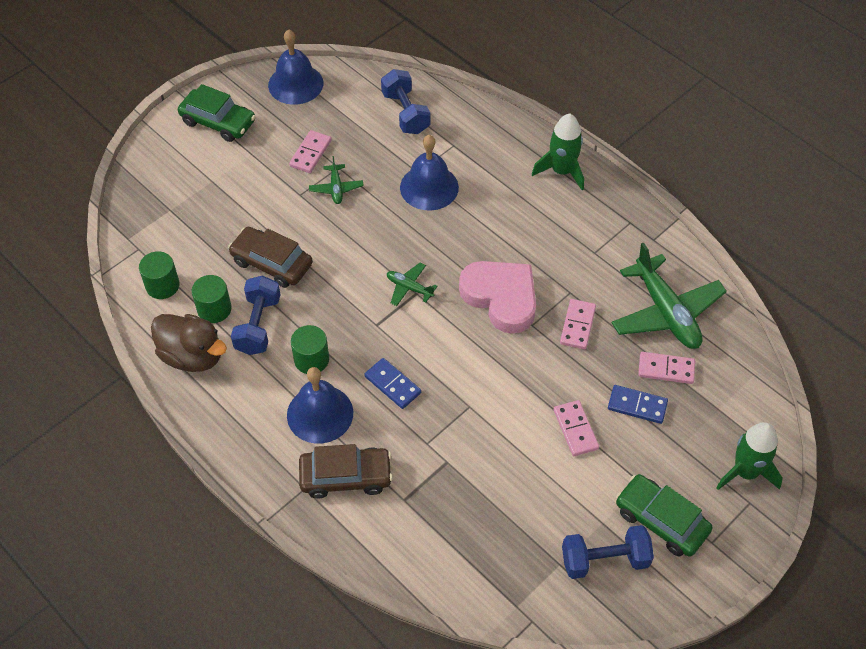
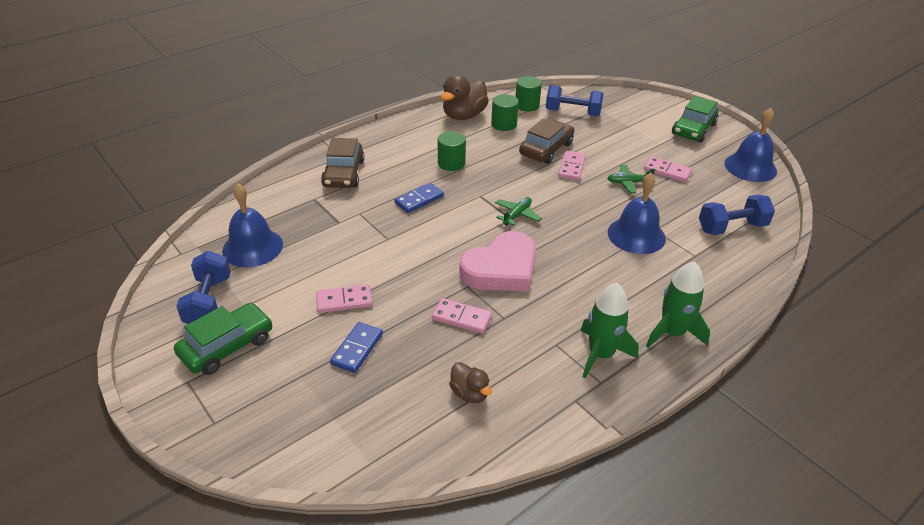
camera: 95 degrees right, 15 degrees down
blue dumbbell [231,276,280,355] -> blue dumbbell moved to [546,85,604,116]
blue bell [287,367,353,444] -> blue bell moved to [222,183,283,267]
green plane [612,243,727,349] -> brown duck [449,362,492,403]
pink domino [638,352,695,384] -> pink domino moved to [558,151,586,181]
green rocket [716,422,783,490] -> green rocket moved to [580,283,639,378]

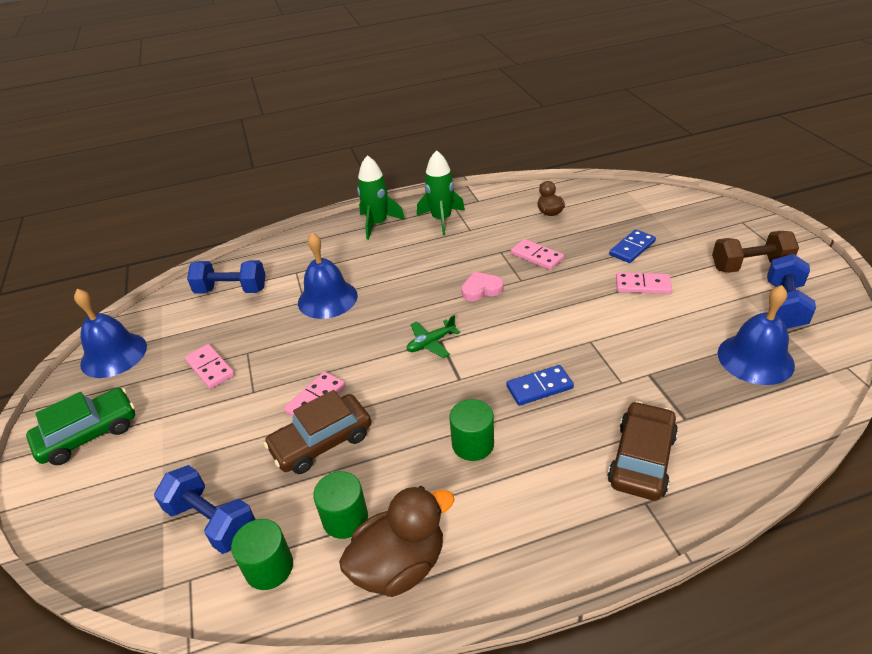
camera: 155 degrees left, 0 degrees up
green car [174,303,273,375] -> brown dumbbell [712,231,799,273]
pink heart [459,231,536,292] -> pink heart [461,272,504,301], size x0.51
green plane [607,165,655,193] -> none

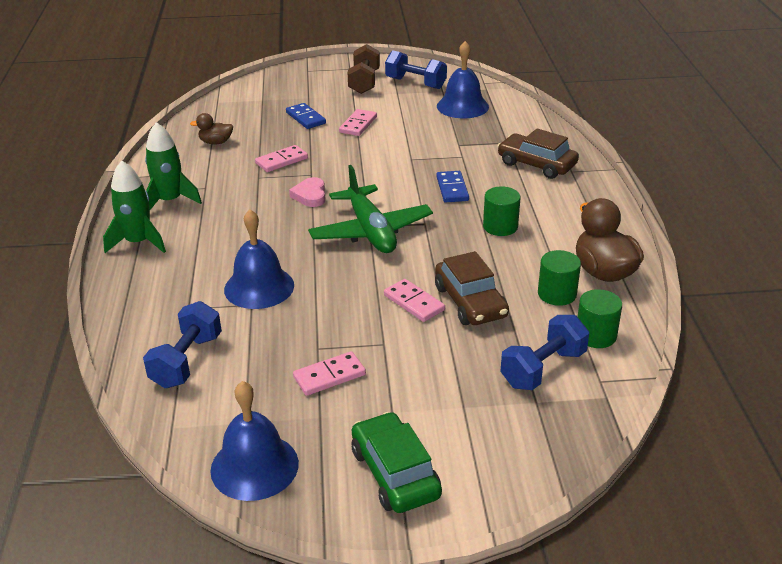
camera: 80 degrees left, 5 degrees down
green plane [407,315,460,358] -> green plane [308,165,433,253], size x2.11

